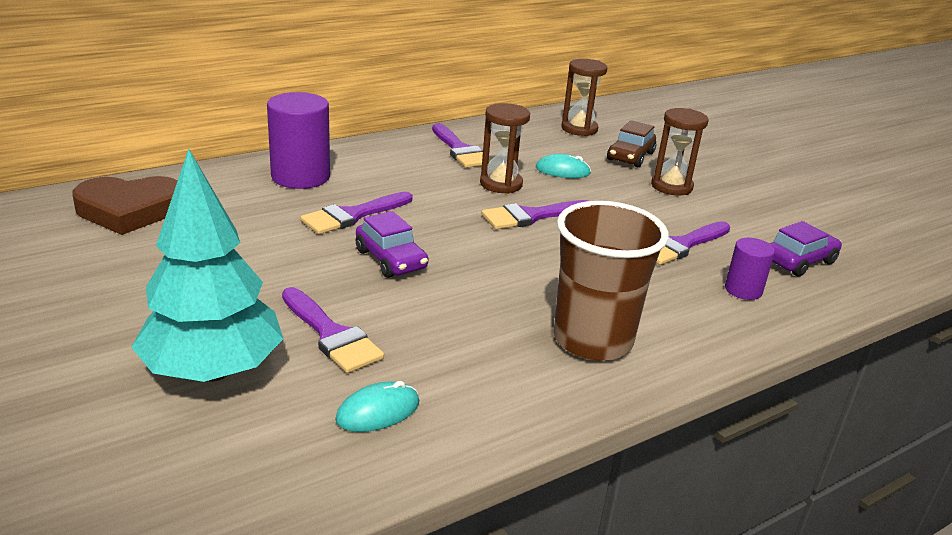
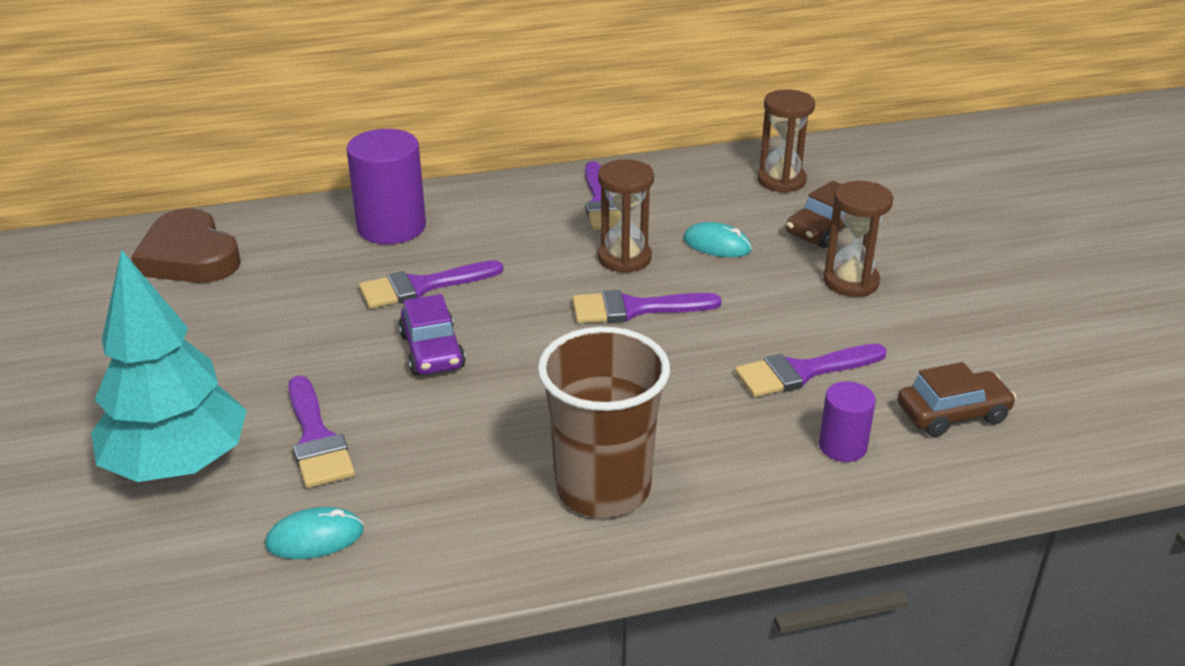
camera: 20 degrees right, 5 degrees up
brown heart [72,176,178,235] -> brown heart turned 45 degrees clockwise [131,208,241,283]
purple car [769,221,842,277] -> brown car [898,362,1016,437]

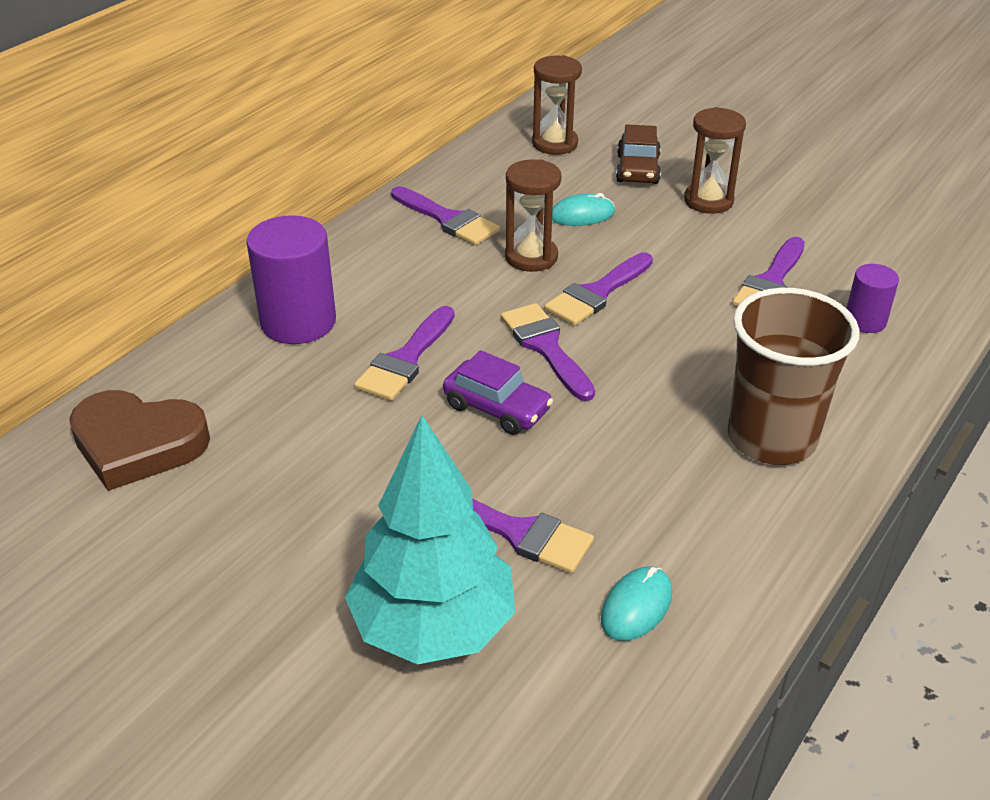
camera: 40 degrees left, 5 degrees up
brown car [898,362,1016,437] -> none
none -> purple brush [501,303,595,401]

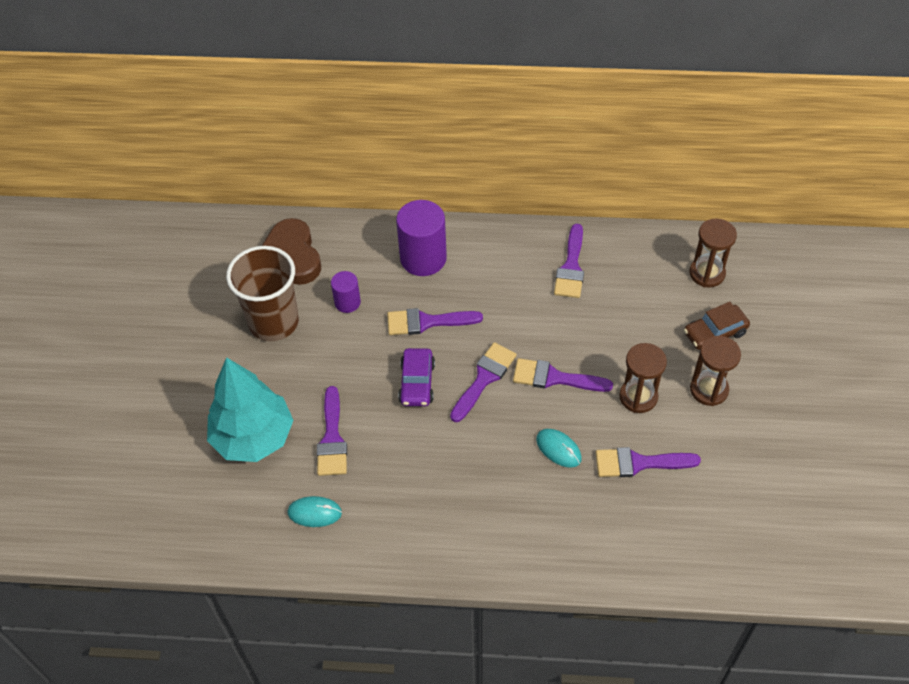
camera: 60 degrees right, 15 degrees up
brown hourglass [505,159,561,272] -> brown hourglass moved to [619,343,667,413]
turquoise mouse [552,193,615,226] -> turquoise mouse moved to [536,429,582,468]
brown cup [728,288,859,465] -> brown cup moved to [226,246,299,341]
purple cylinder [846,264,899,333] -> purple cylinder moved to [331,271,361,313]

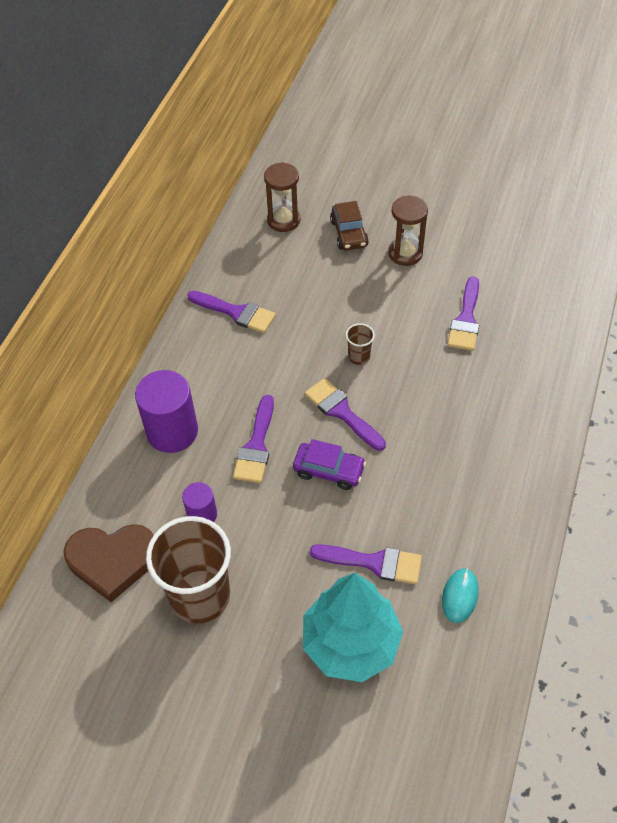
camera: 75 degrees left, 0 degrees up
purple brush [513,358,613,392] -> brown cup [346,323,375,365]
turquoise mouse [536,429,582,468] -> none
brown hourglass [619,343,667,413] -> none

